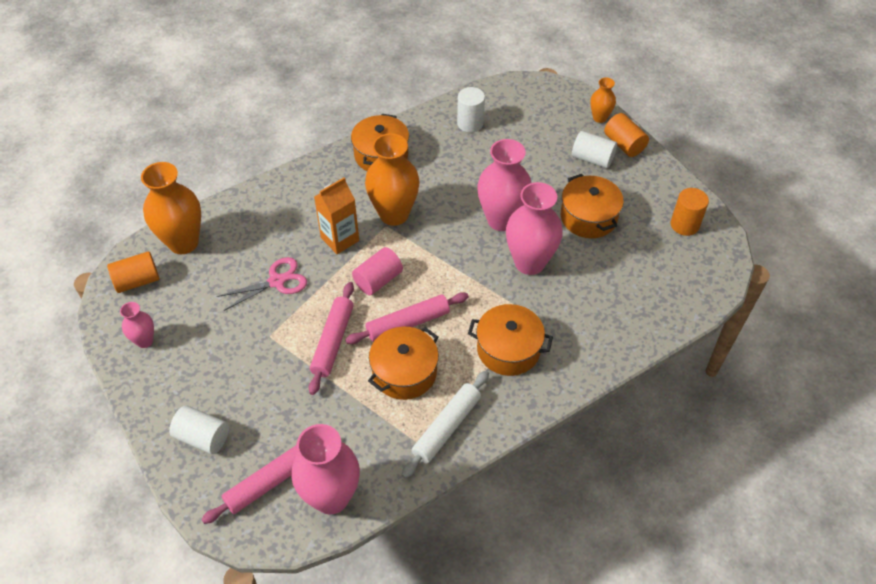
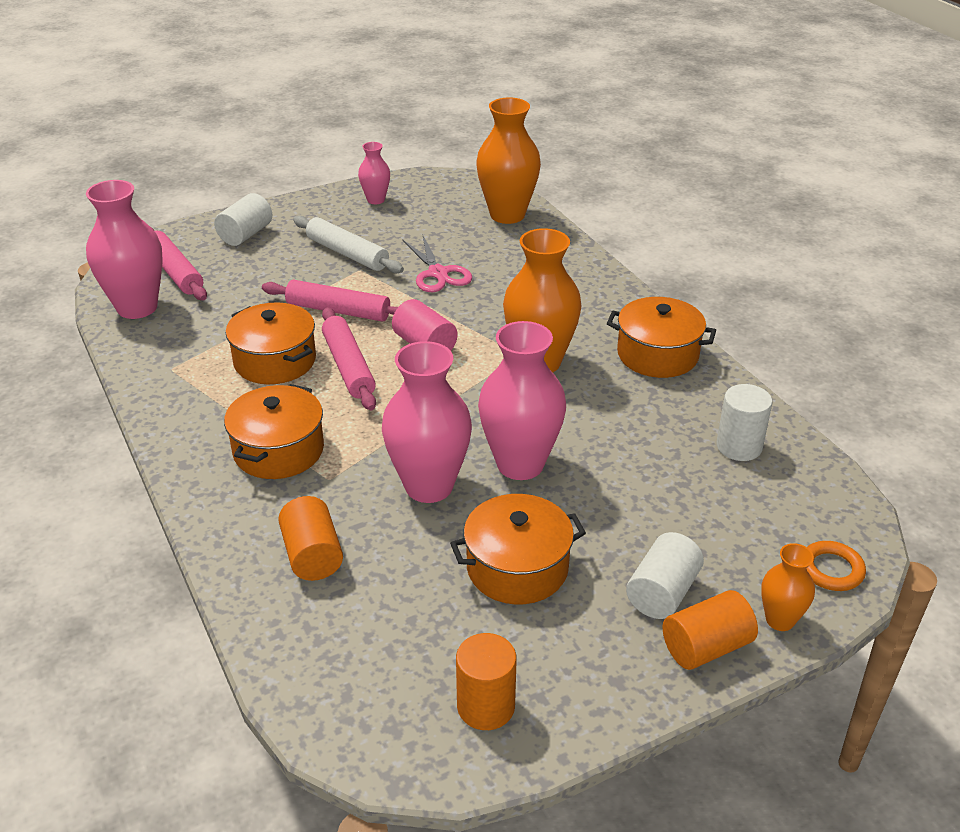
camera: 95 degrees right, 15 degrees down
orange cylinder [107,251,159,293] -> orange cylinder moved to [278,496,343,581]
orange carton [314,177,359,254] -> none
white rolling pin [402,371,489,478] -> white rolling pin moved to [293,216,404,273]
none -> orange ring [806,541,866,591]

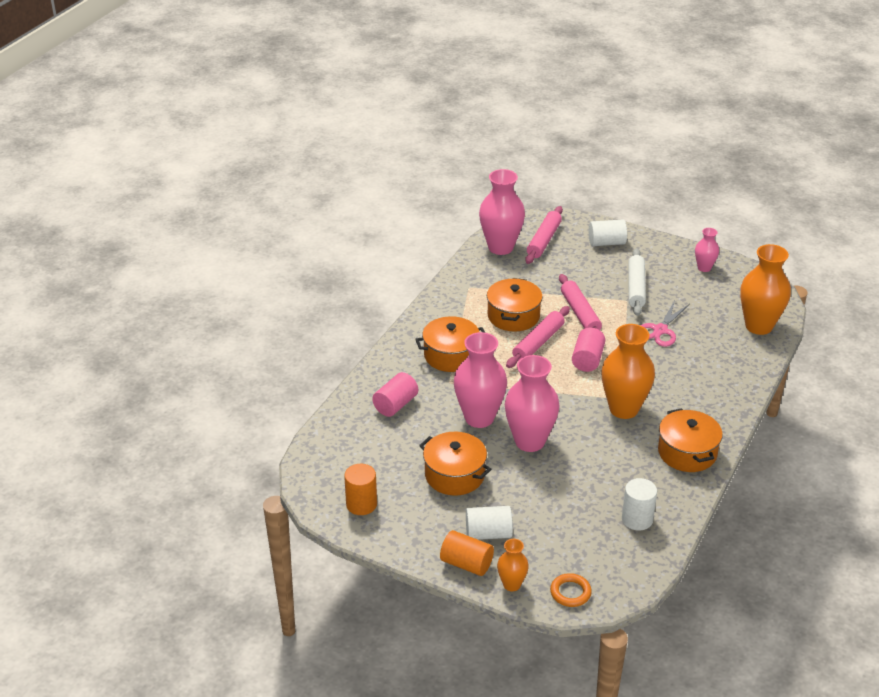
camera: 55 degrees right, 0 degrees up
orange cylinder [278,496,343,581] -> pink cylinder [372,372,418,417]

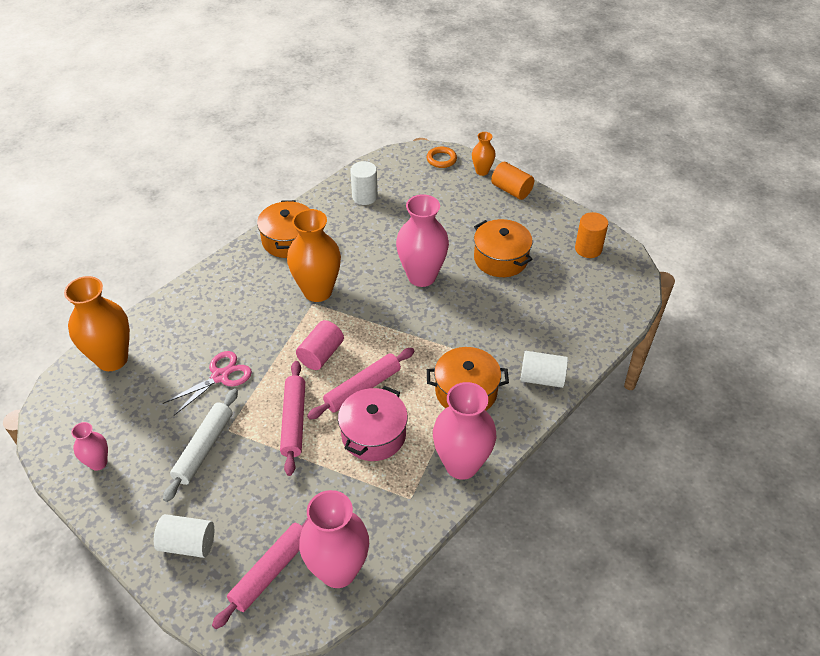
camera: 165 degrees left, 10 degrees up
pink cylinder [372,372,418,417] -> none
pink vase [454,332,507,428] -> pink vase moved to [433,382,496,480]
white cylinder [466,506,513,540] -> white cylinder moved to [520,351,568,388]
orange pot [487,278,543,332] -> pink pot [338,386,408,461]

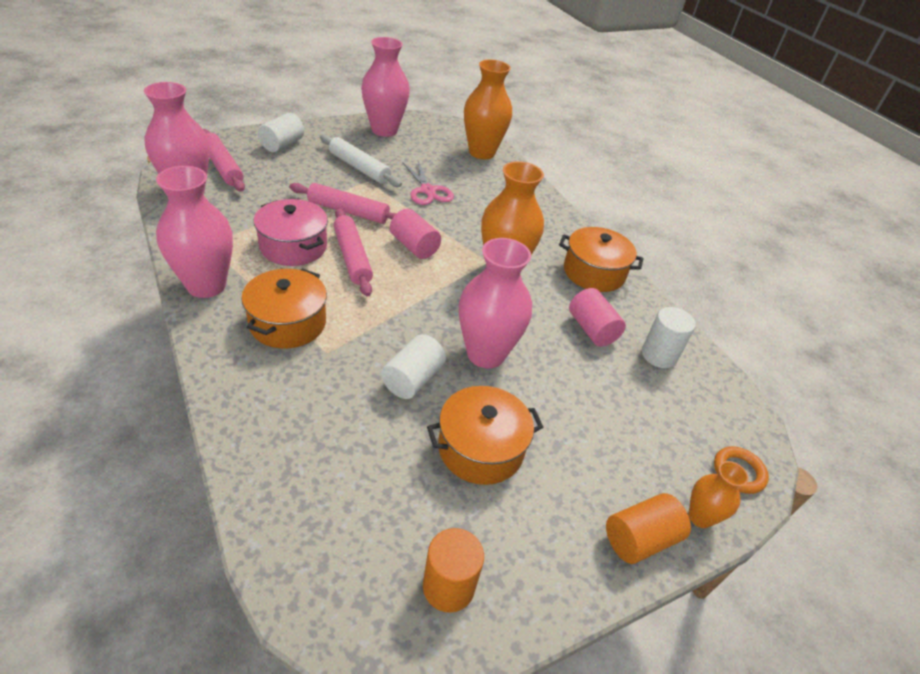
camera: 105 degrees right, 5 degrees down
pink vase [71,422,108,471] -> pink vase [361,37,410,137], size x1.93
white cylinder [520,351,568,388] -> white cylinder moved to [381,334,446,399]
none -> pink cylinder [569,288,626,347]

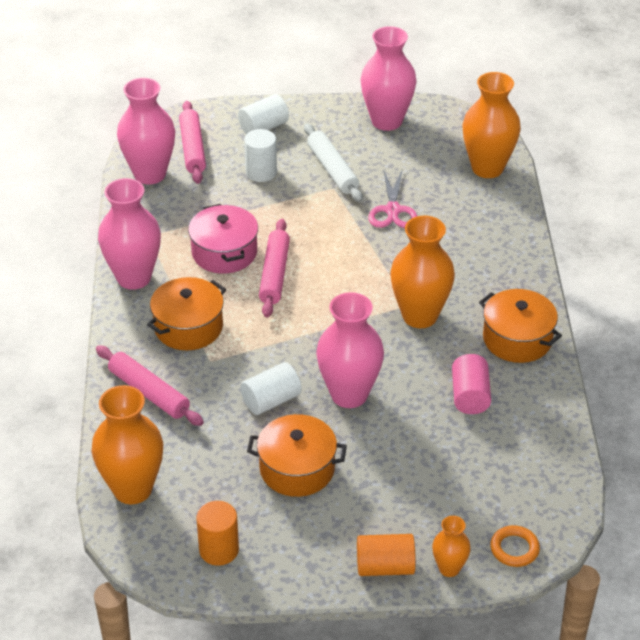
camera: 30 degrees right, 0 degrees up
pink rolling pin [289,183,397,224] -> pink rolling pin moved to [96,345,204,426]
pink cylinder [390,209,441,259] -> none
white cylinder [642,307,696,368] -> white cylinder moved to [244,129,277,182]
none -> orange vase [91,385,163,504]

